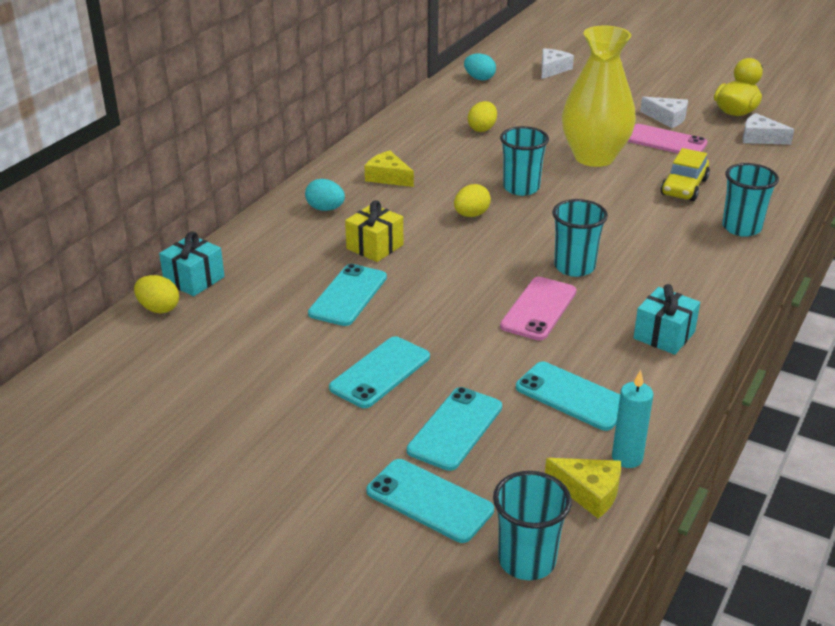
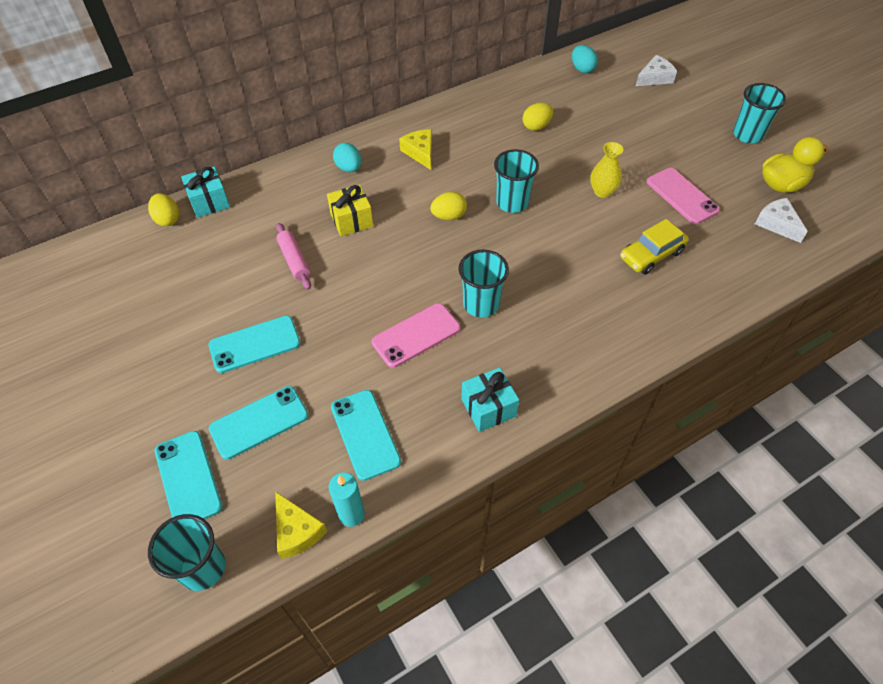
camera: 30 degrees right, 20 degrees up
turquoise phone [308,264,387,326] -> pink rolling pin [276,223,311,290]
yellow vase [562,26,636,167] -> yellow vase [590,142,623,198], size x0.46
white cheese [640,97,688,128] -> none
turquoise cup [722,163,779,237] -> turquoise cup moved to [733,83,787,143]

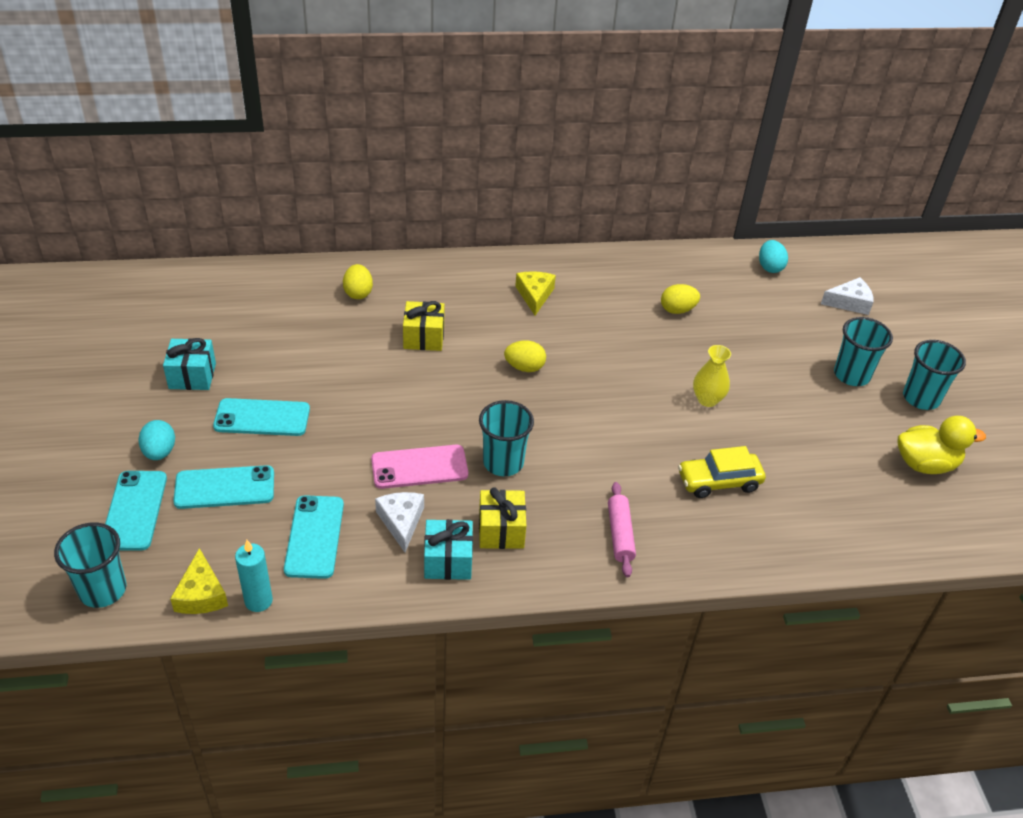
camera: 20 degrees right, 10 degrees down
yellow egg [148,193,179,226] -> yellow egg moved to [343,264,373,299]
turquoise gift [181,167,230,218] -> turquoise gift moved to [163,338,216,390]
pink rolling pin [276,223,311,290] -> pink rolling pin moved to [608,482,636,577]
turquoise egg [333,143,361,172] -> turquoise egg moved to [138,420,175,460]
turquoise cup [494,149,539,213] -> turquoise cup moved to [834,317,893,386]
pink phone [647,168,720,224] -> none
white cheese [755,198,808,243] -> white cheese moved to [375,492,424,552]
none -> yellow gift [479,487,526,549]

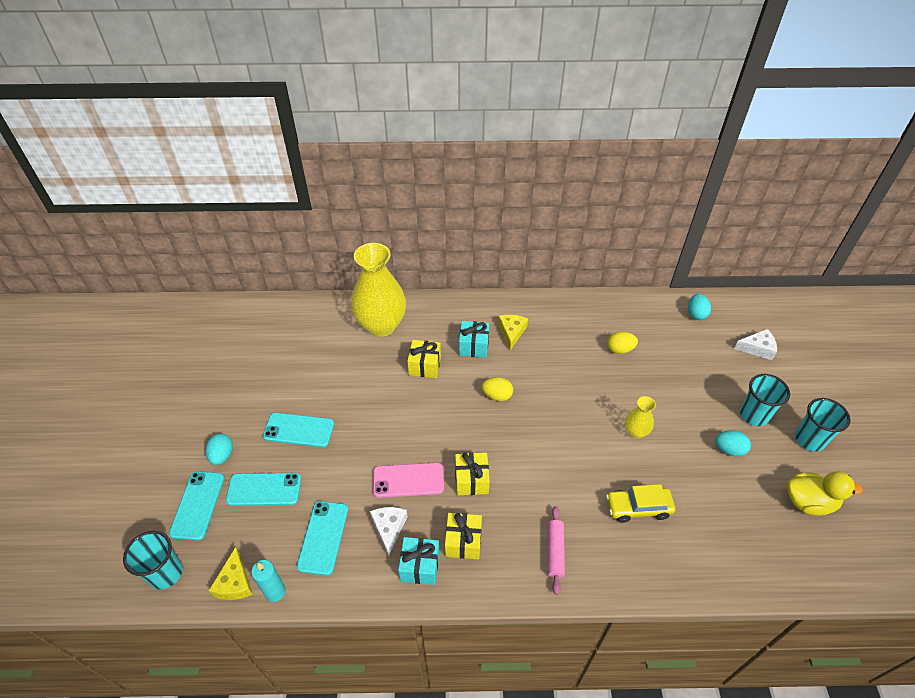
camera: 10 degrees right, 5 degrees up
turquoise gift [163,338,216,390] -> turquoise gift moved to [459,321,489,358]
yellow egg [343,264,373,299] -> yellow vase [351,243,406,337]
turquoise cup [479,400,534,476] -> yellow gift [455,453,490,495]
none -> turquoise egg [715,430,751,457]

